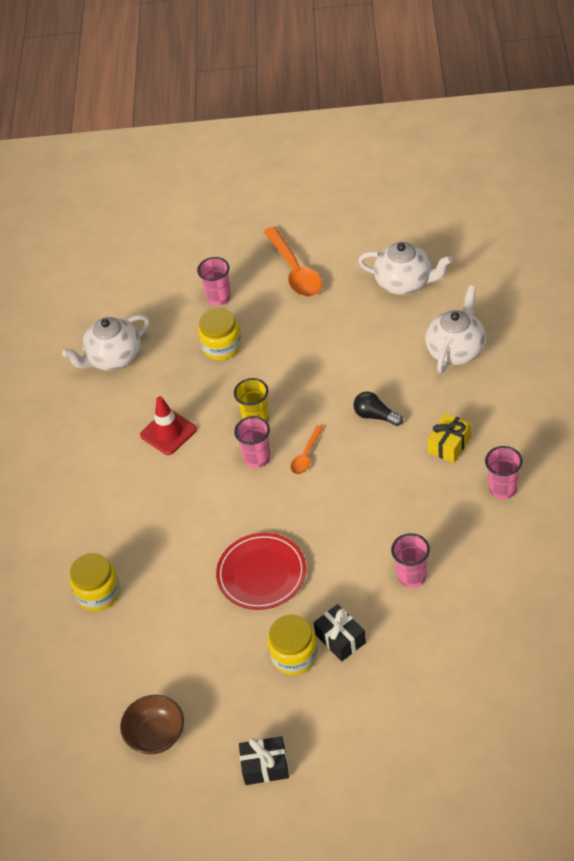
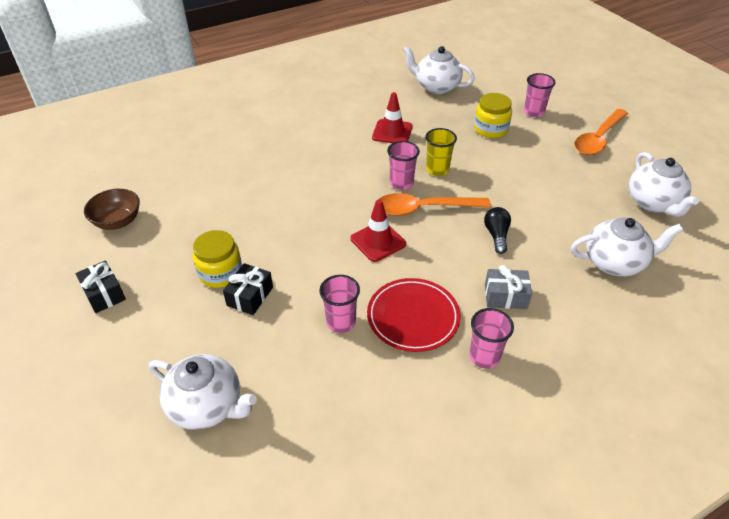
camera: 55 degrees right, 5 degrees down
yellow jar [70,553,120,611] -> none
red plate [216,533,306,610] -> red plate moved to [367,278,460,352]
orange spoon [291,425,324,474] -> orange spoon [379,193,491,216], size x1.90
yellow gift [427,413,471,463] -> grey gift [485,265,532,309]
none -> white teapot [149,354,257,430]
none -> red traffic cone [351,199,406,262]

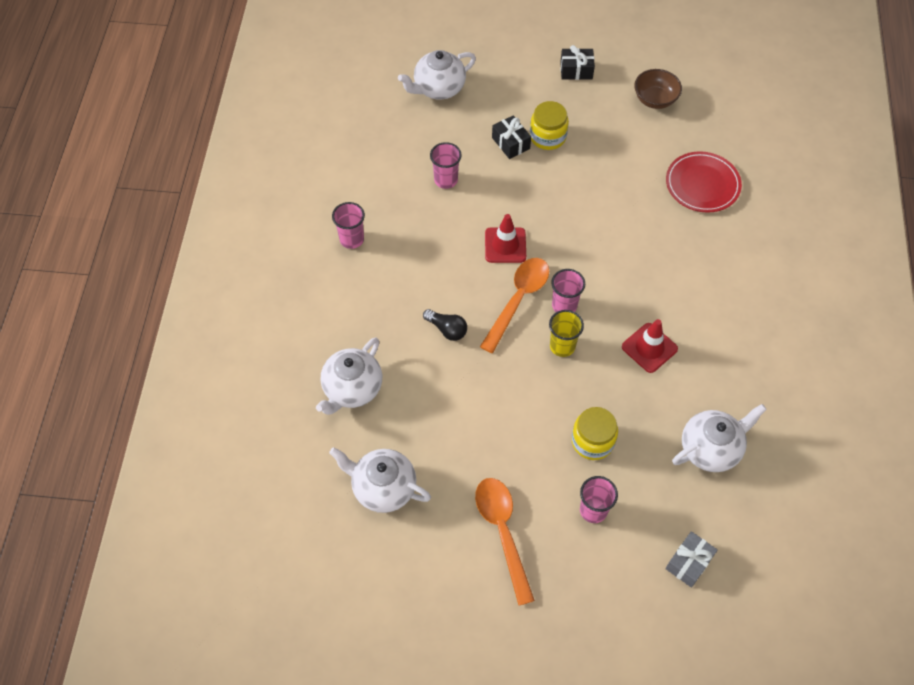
camera: 125 degrees right, 15 degrees up
red plate [367,278,460,352] -> red plate moved to [666,151,742,213]
grey gift [485,265,532,309] -> grey gift moved to [665,531,718,588]

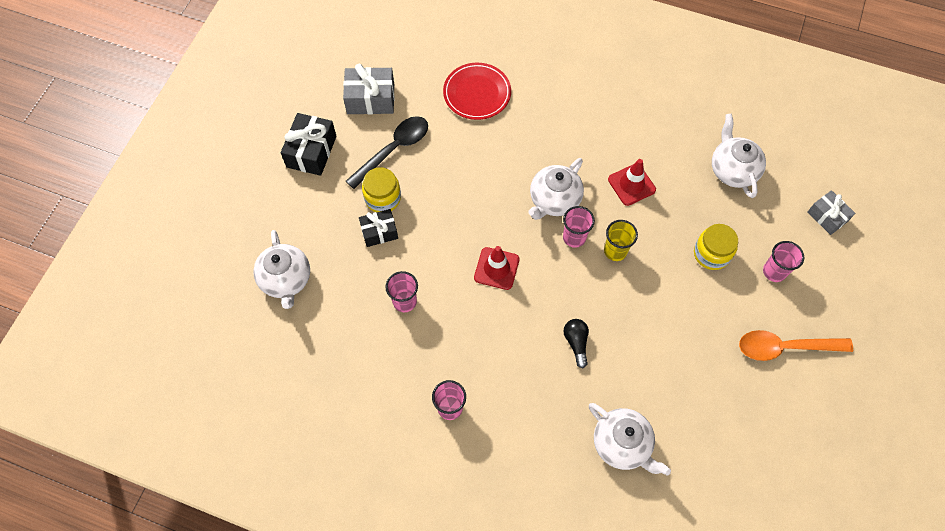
camera: 75 degrees left, 5 degrees up
white teapot [329,447,431,513] -> white teapot moved to [528,158,584,220]
black light bulb [423,309,467,341] -> black light bulb turned 60 degrees counterclockwise [563,319,589,368]
orange spoon [480,258,549,353] -> none
black gift [560,45,595,80] -> black gift [281,113,337,176], size x1.54
brown bowl [634,69,682,109] -> grey gift [343,64,395,114]
none -> black spoon [346,116,428,189]

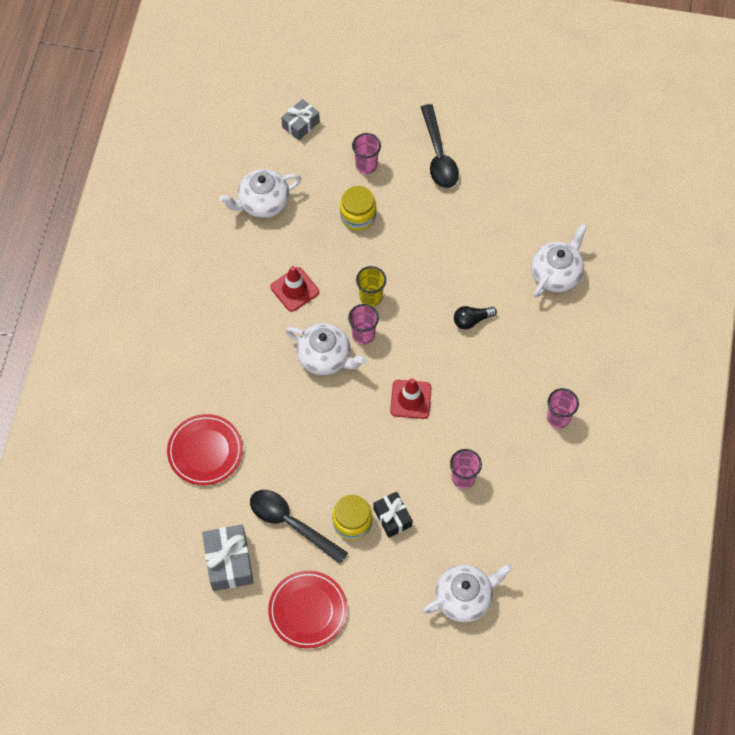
camera: 100 degrees left, 0 degrees up
black gift [281,113,337,176] -> red plate [268,571,348,649]
orange spoon [739,330,853,361] -> black spoon [421,104,459,188]

